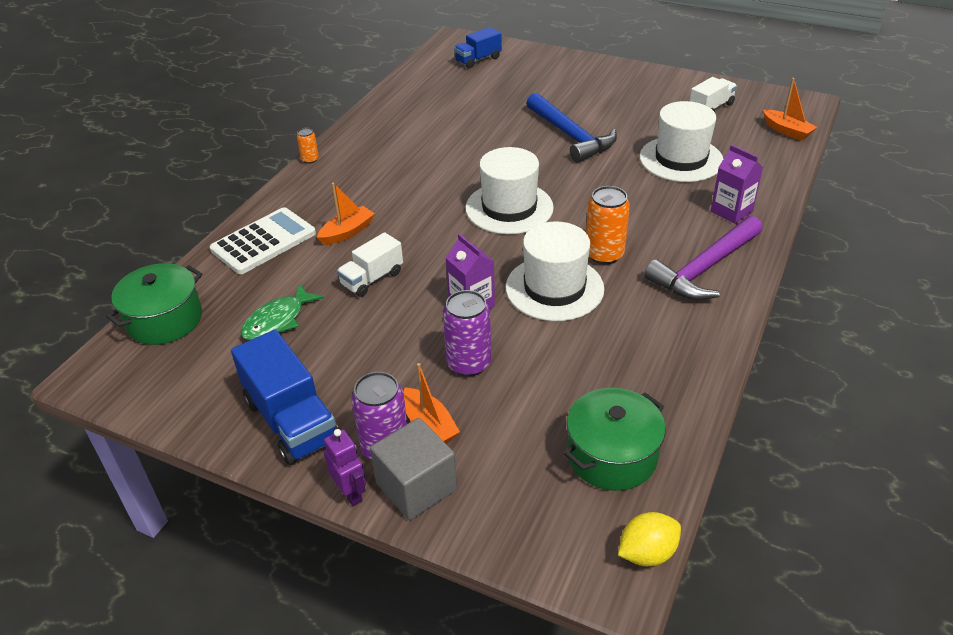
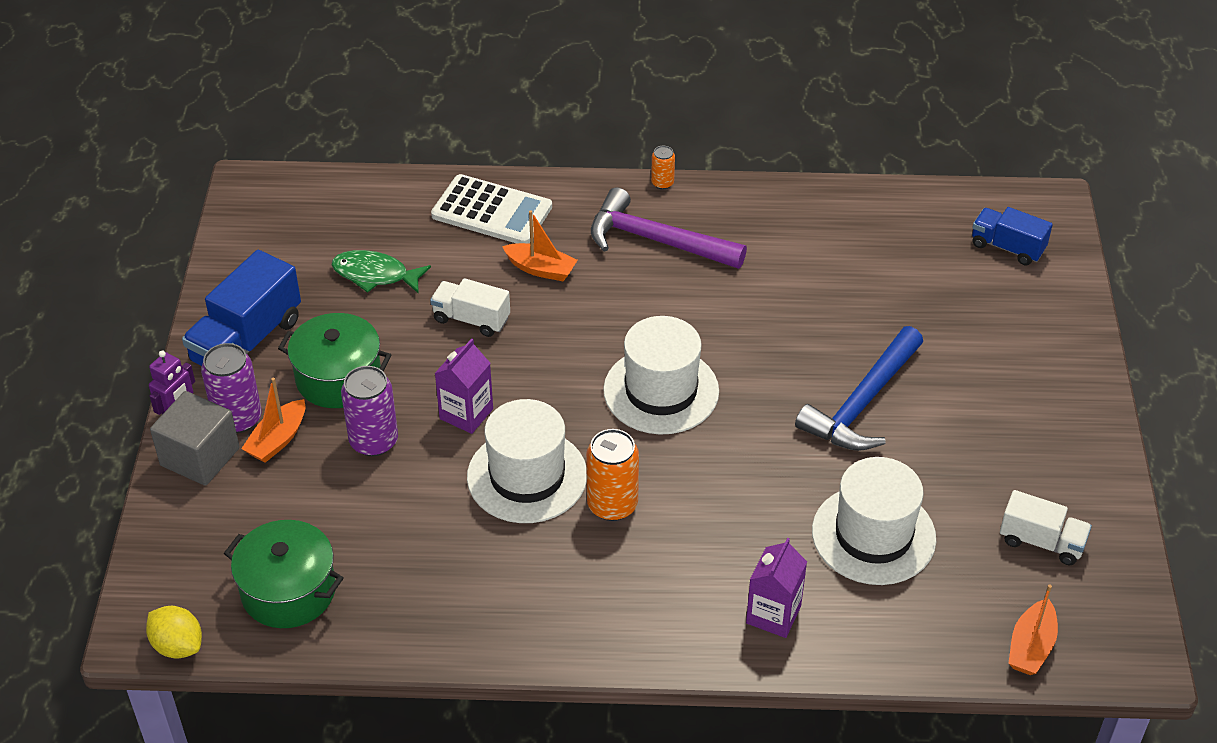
camera: 65 degrees right, 5 degrees up
green pot [106,263,202,345] -> green pot moved to [278,313,391,408]
purple hammer [644,216,763,300] -> purple hammer moved to [591,187,747,269]

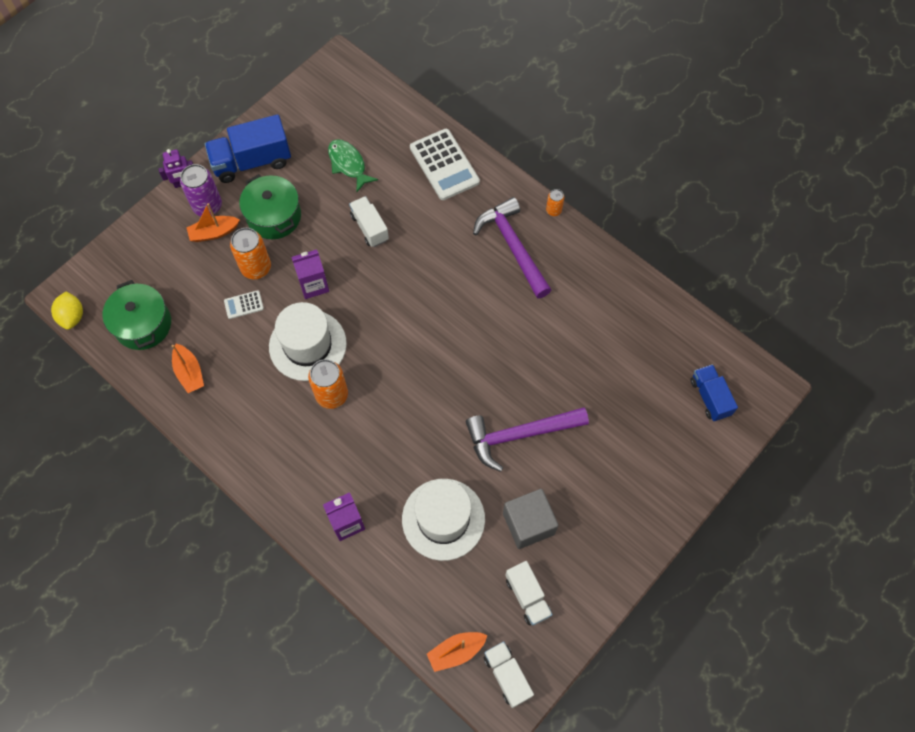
camera: 40 degrees right, 20 degrees up
grey cube [150,391,240,486] -> grey cube moved to [503,489,559,549]
purple can [341,366,398,456] -> orange can [230,228,271,279]
orange boat [502,210,577,281] -> orange boat moved to [172,344,204,393]
white hat [603,316,719,435] -> none
blue hammer [795,326,923,451] -> purple hammer [466,407,589,472]
none -> white calculator [224,290,264,319]
none -> white truck [484,641,534,708]

